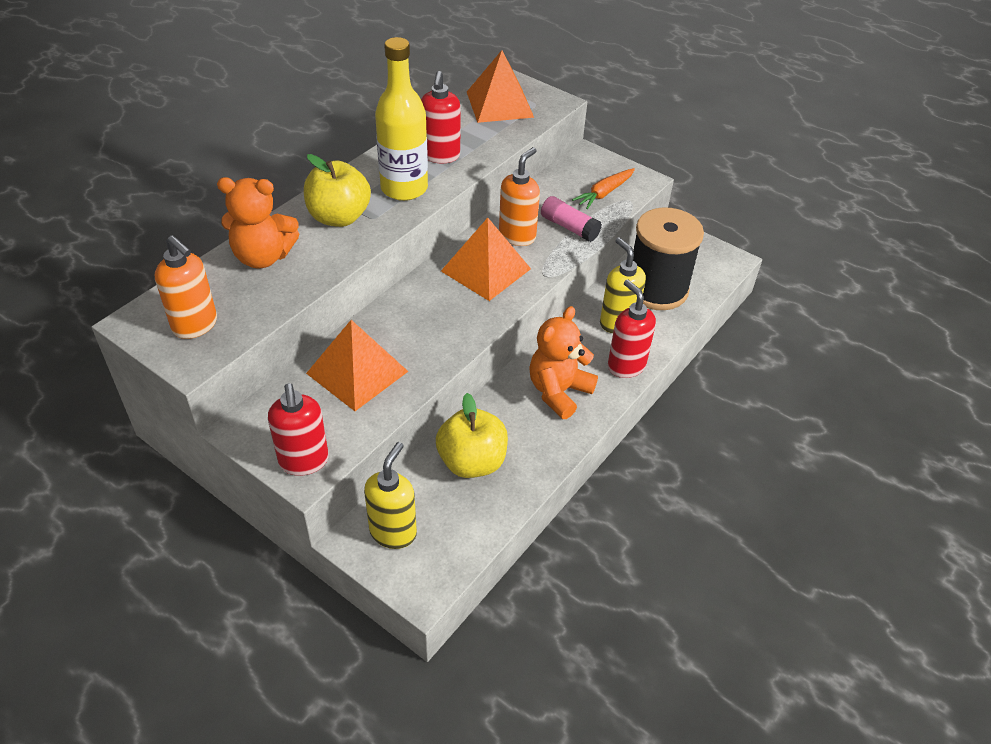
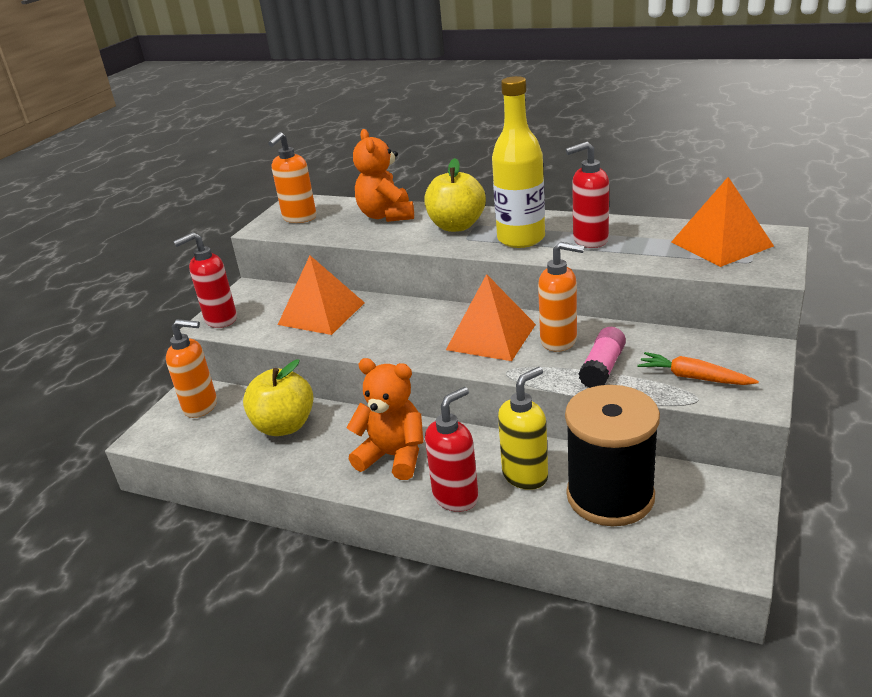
camera: 80 degrees right, 15 degrees down
yellow soap dispenser [364,442,417,549] -> orange soap dispenser [166,319,217,418]

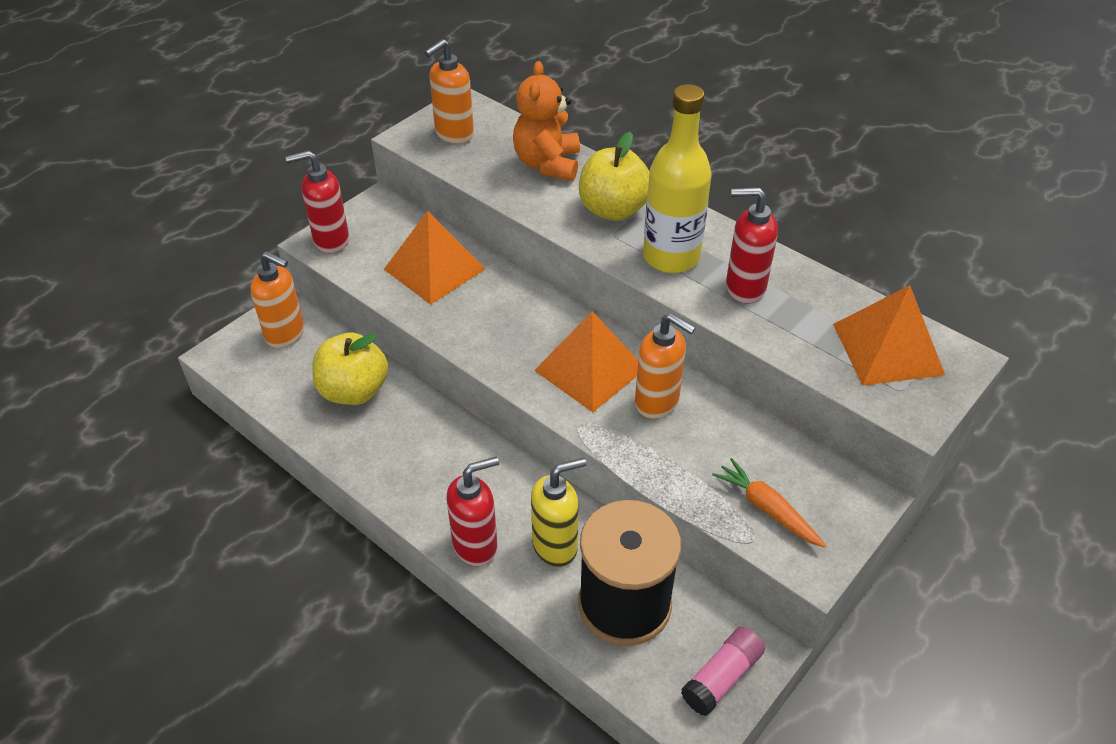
camera: 15 degrees right, 15 degrees up
orange teddy bear [346,358,423,480] -> none
pink glue stick [578,327,626,388] -> pink glue stick moved to [681,627,765,716]

